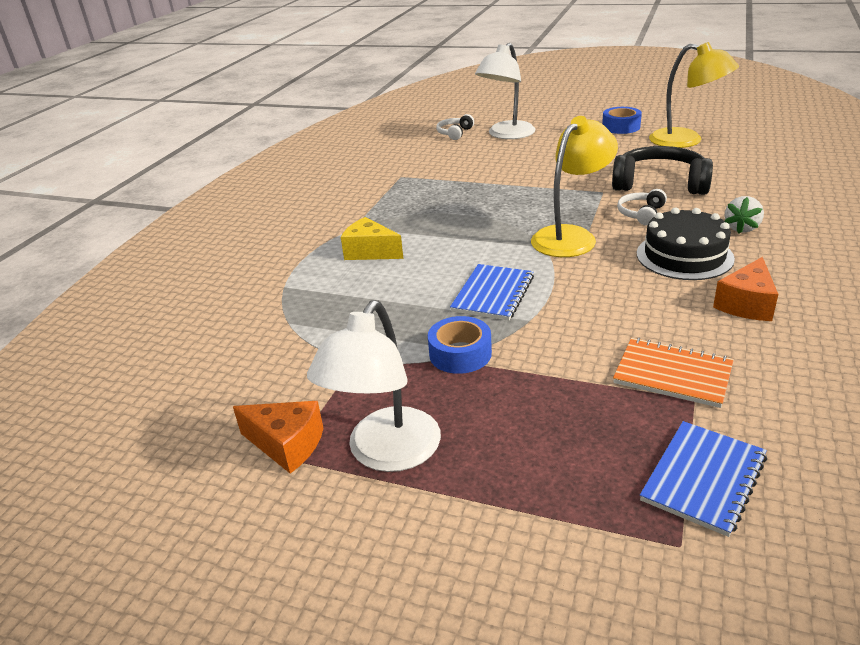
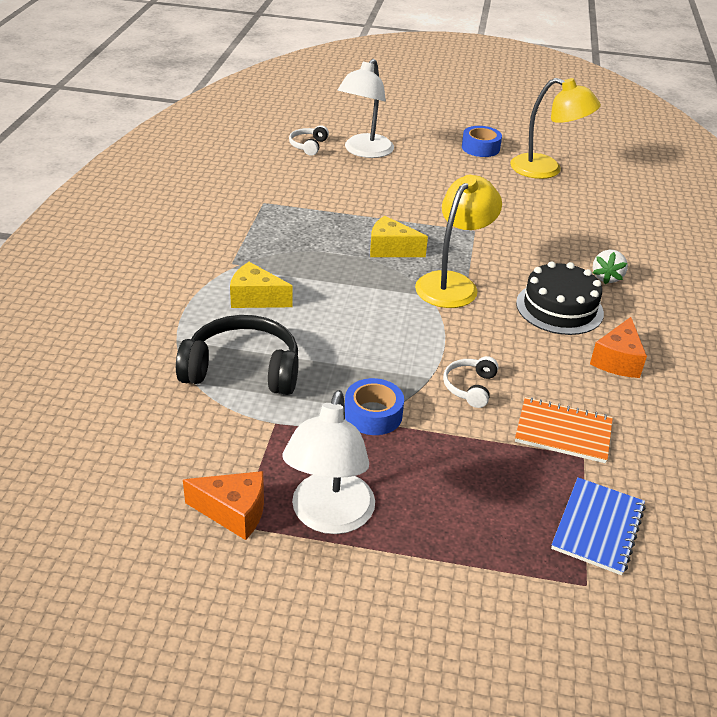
camera: 15 degrees left, 5 degrees up
blue notebook [450,264,534,320] -> none
black headphones [612,146,713,195] -> black headphones moved to [176,315,299,395]
white headphones [617,189,667,226] -> white headphones moved to [443,356,498,408]
none -> yellow cheese [370,216,428,257]

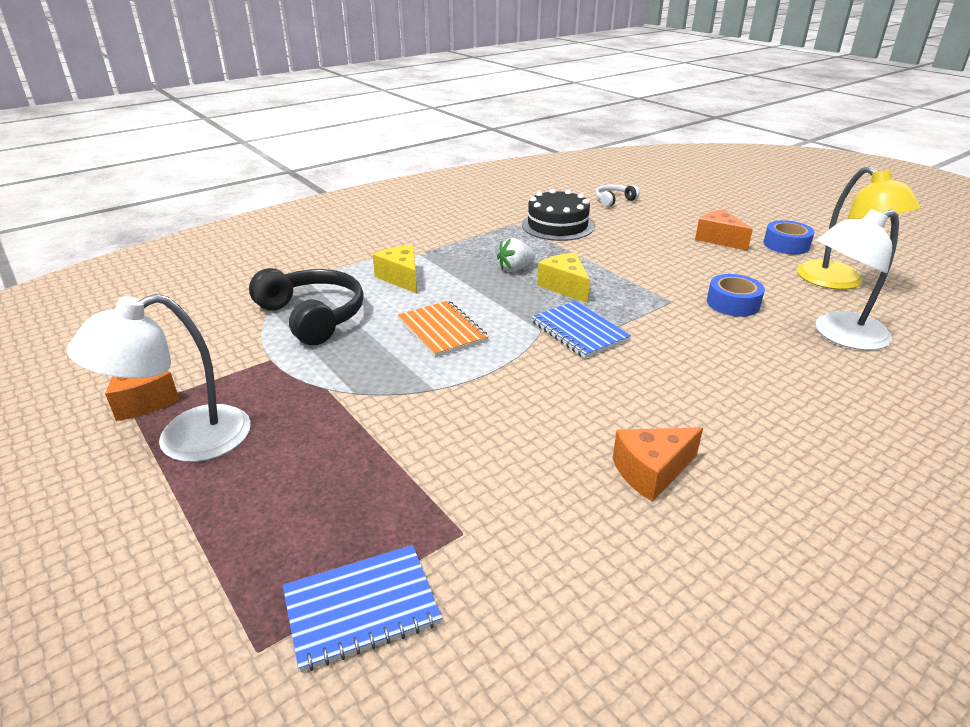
camera: 45 degrees right, 5 degrees down
white lamp [337,59,394,158] -> white lamp moved to [815,209,899,350]
blue tape [345,378,404,435] -> blue tape moved to [707,274,765,317]
yellow lamp [415,175,502,308] -> blue notebook [531,301,631,358]
white headphones [443,356,498,408] -> none
orange notebook [515,397,613,463] -> orange notebook moved to [398,300,489,358]
black cake [516,261,604,335] -> black cake moved to [522,189,594,241]
white strawberry [593,250,628,284] -> white strawberry moved to [497,238,535,272]
none -> orange cheese [695,209,753,251]

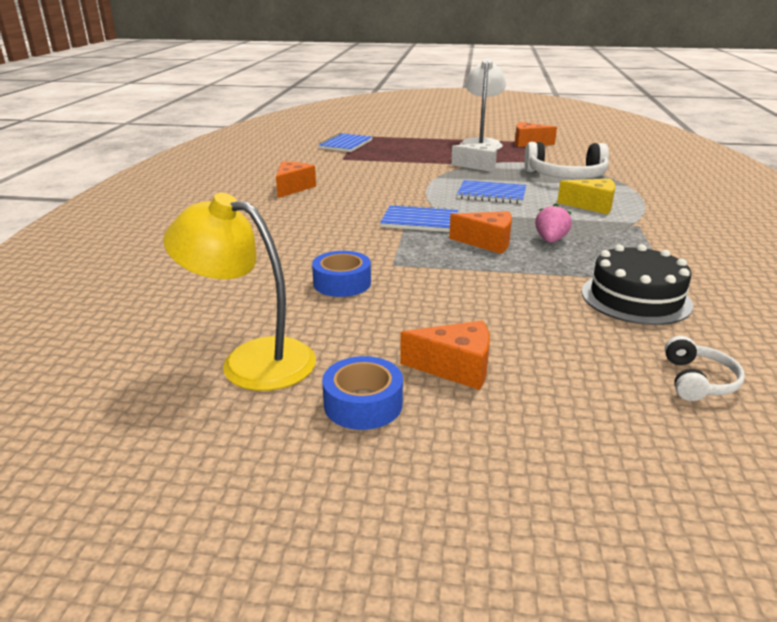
camera: 135 degrees right, 5 degrees down
black headphones [249,268,364,345] -> white headphones [524,142,609,179]
orange notebook [398,300,489,358] -> blue notebook [457,180,526,204]
white strawberry [497,238,535,272] -> pink strawberry [535,203,572,243]
yellow cheese [537,253,590,303] -> orange cheese [449,211,512,254]
white lamp [815,209,899,350] -> none
none -> white cheese [451,143,497,172]

